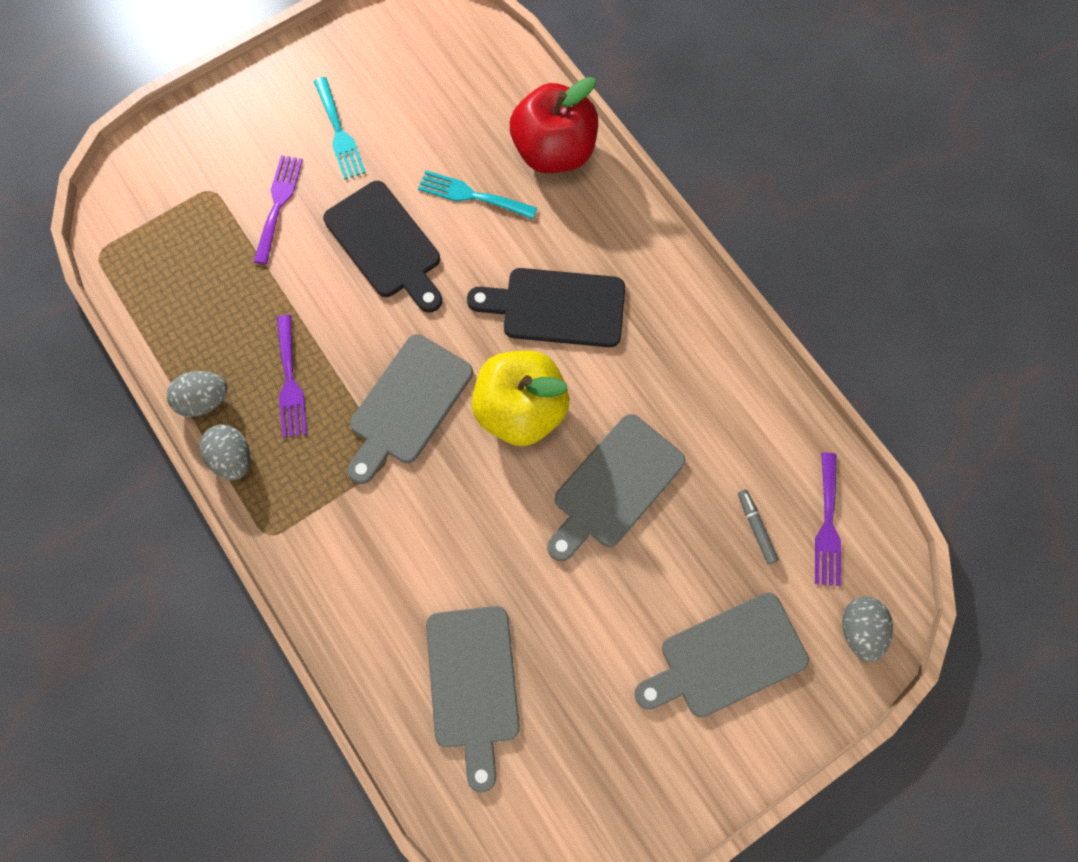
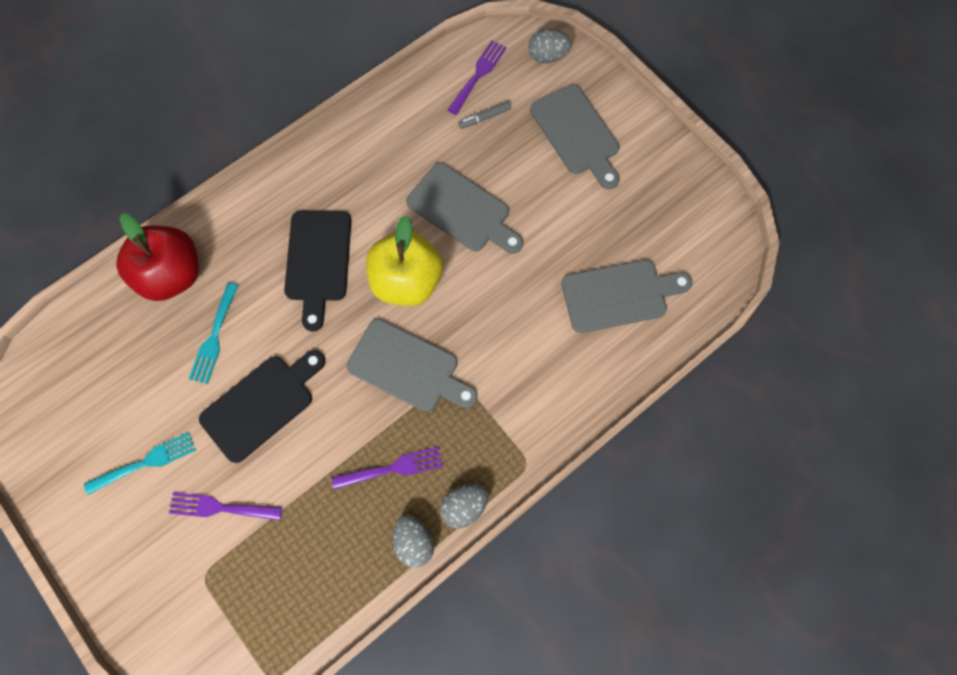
camera: 95 degrees left, 0 degrees up
purple fork [815,452,841,586] -> purple fork turned 60 degrees counterclockwise [448,40,507,115]

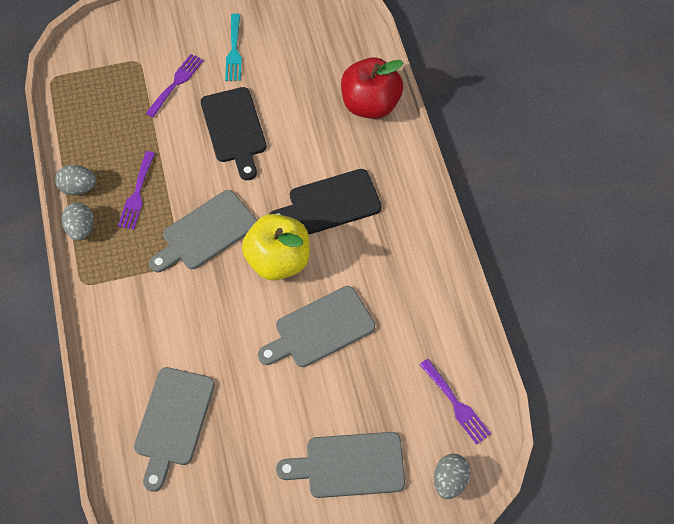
camera: 115 degrees right, 10 degrees down
turquoise fork [189,283,238,384] -> none
black cutting board [284,211,351,331] -> black cutting board turned 45 degrees counterclockwise [269,169,382,234]
grey marker [459,102,511,129] -> none

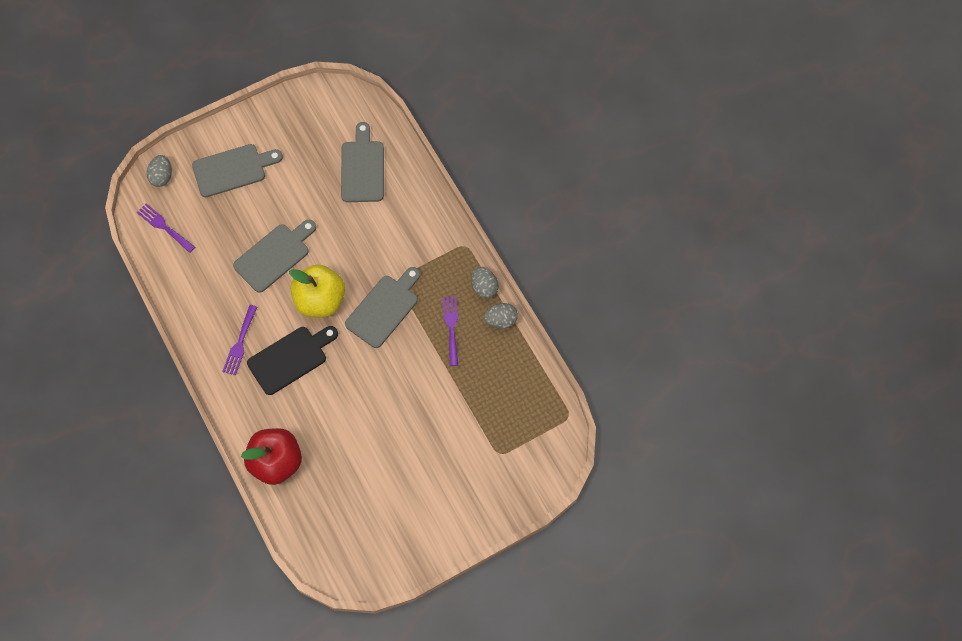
camera: 165 degrees right, 5 degrees up
purple fork [146,54,204,117] -> purple fork moved to [222,305,257,376]
black cutting board [201,87,267,180] -> none
turquoise fork [225,13,242,81] -> none

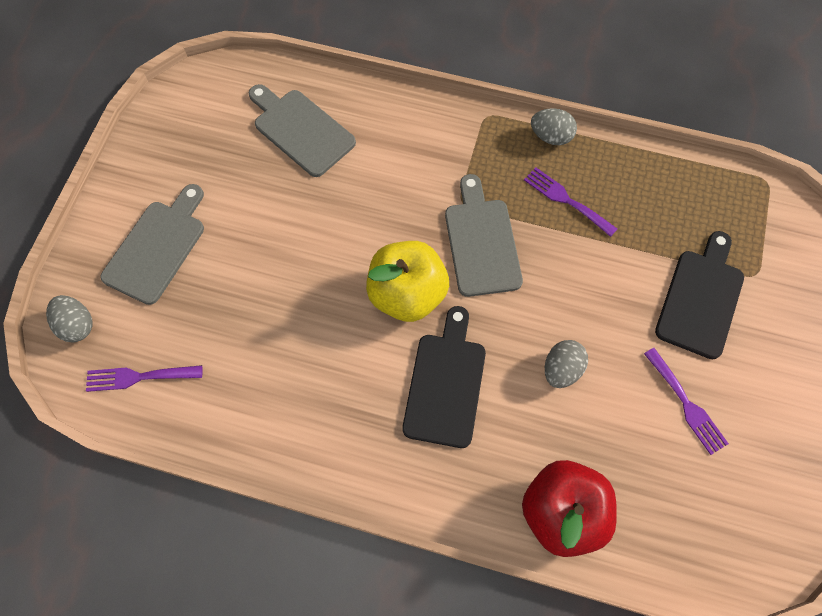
camera: 45 degrees left, 0 degrees up
purple fork [222,305,257,376] -> purple fork moved to [644,348,729,455]
grey cutting board [233,220,316,293] -> none
grey egg [484,303,518,329] -> grey egg moved to [545,340,588,388]
none -> black cutting board [655,231,744,359]

